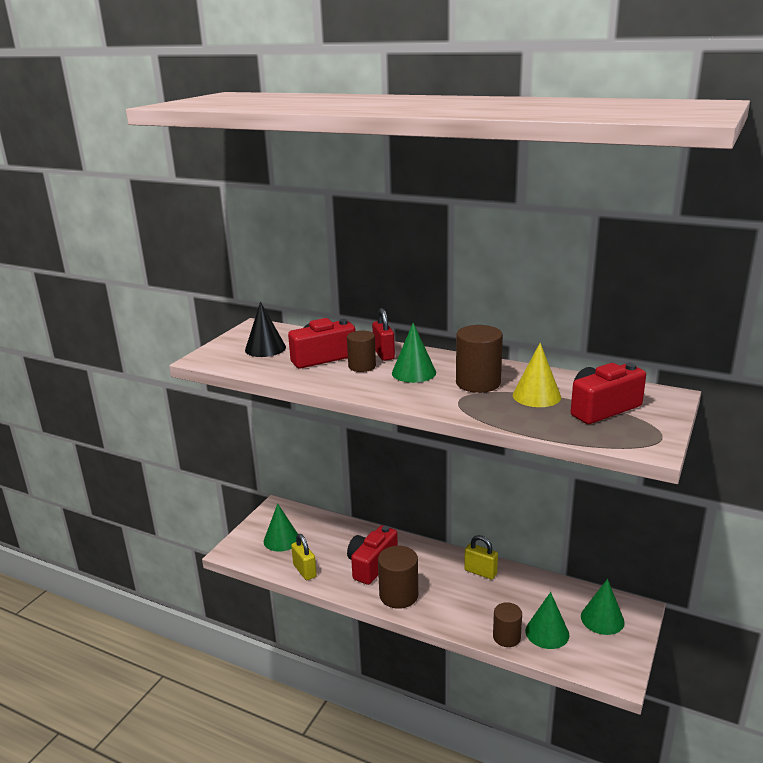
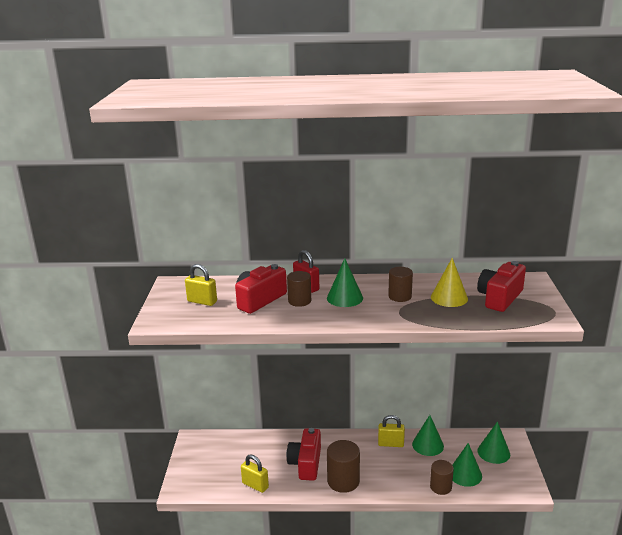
camera: 25 degrees left, 0 degrees up
black cone [245,302,286,357] -> yellow padlock [185,264,217,306]
green cone [264,503,298,552] -> green cone moved to [412,415,444,456]
brown cylinder [456,325,503,393] -> brown cylinder [388,267,413,302], size x0.65

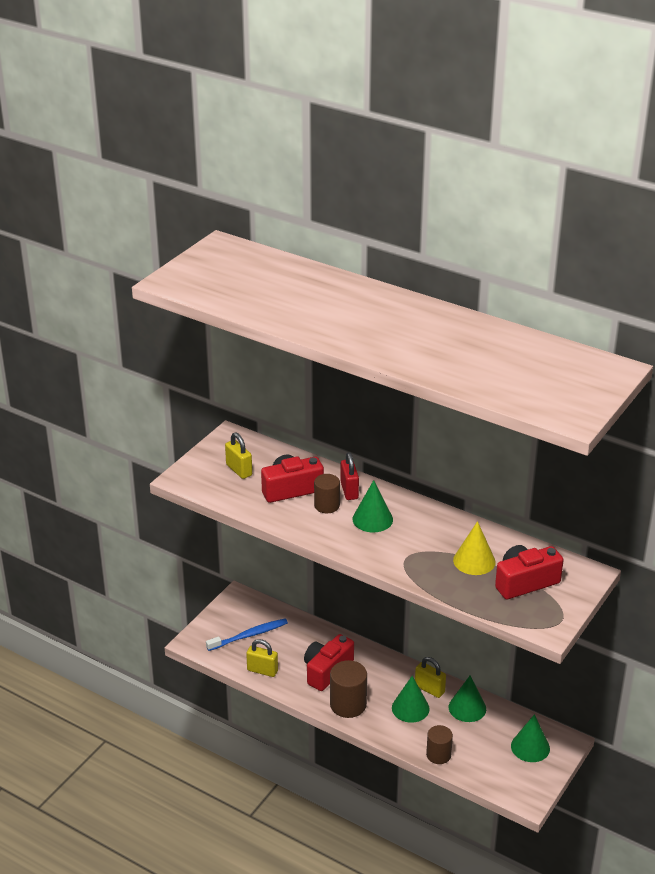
camera: 30 degrees right, 10 degrees up
yellow padlock [241,454,269,493] -> yellow padlock turned 45 degrees counterclockwise [246,639,278,677]
brown cylinder [388,267,413,302] -> none
green cone [452,443,482,487] -> green cone moved to [392,676,430,723]
none -> blue toothbrush [206,619,288,651]

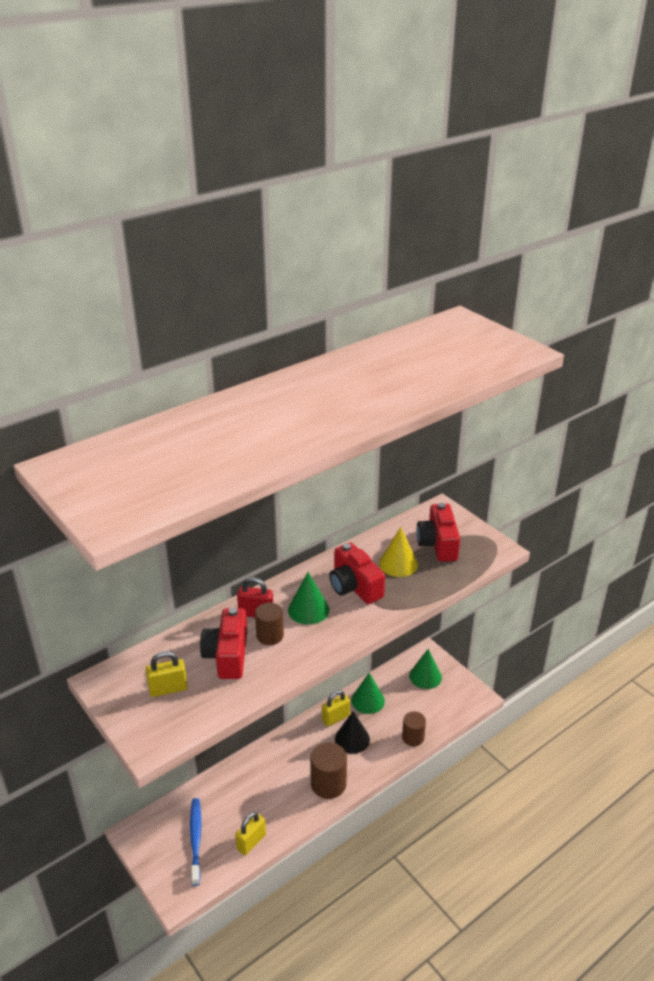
camera: 70 degrees left, 0 degrees up
red camera [304,634,354,691] -> red camera moved to [329,542,385,604]
green cone [392,676,430,723] -> black cone [335,711,370,754]

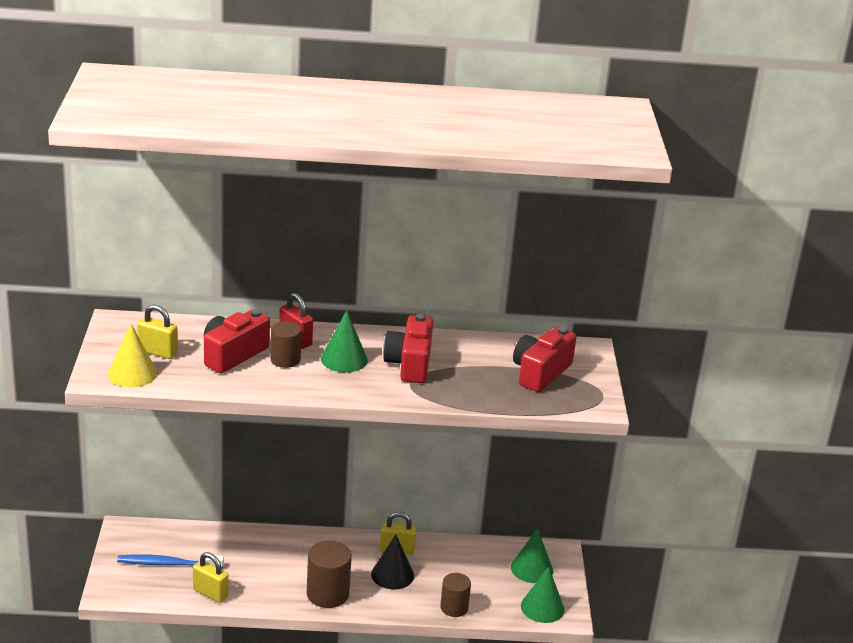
camera: 35 degrees right, 5 degrees down
blue toothbrush [190,798,201,886] -> blue toothbrush turned 120 degrees counterclockwise [117,554,224,569]
yellow padlock [235,812,266,855] -> yellow padlock turned 45 degrees clockwise [193,552,229,603]
green cone [351,673,385,714] -> green cone moved to [521,566,565,623]
yellow cone [379,527,418,577] -> yellow cone moved to [108,324,157,387]

